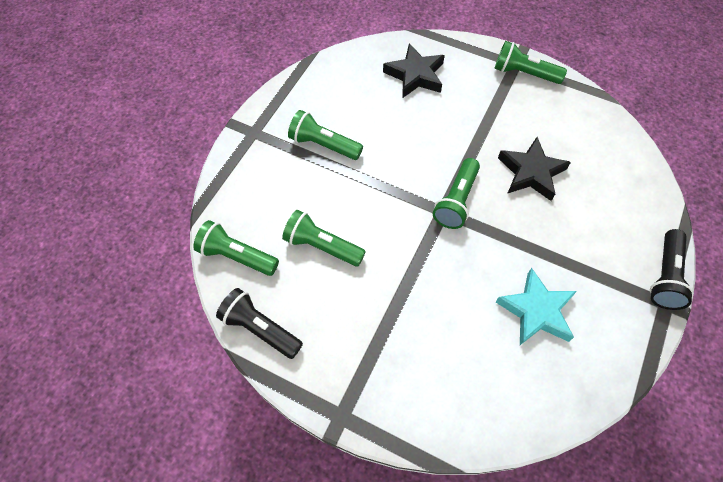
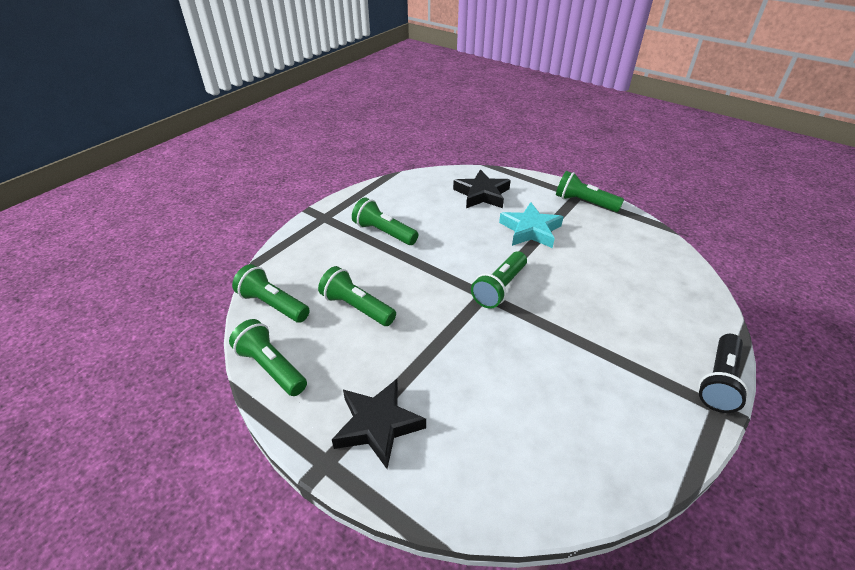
camera: 10 degrees right, 20 degrees down
black flashlight [216,288,303,359] -> green flashlight [229,319,307,396]
turquoise star [496,268,577,345] -> turquoise star moved to [499,202,563,248]
black star [498,137,571,201] -> black star moved to [332,379,426,469]

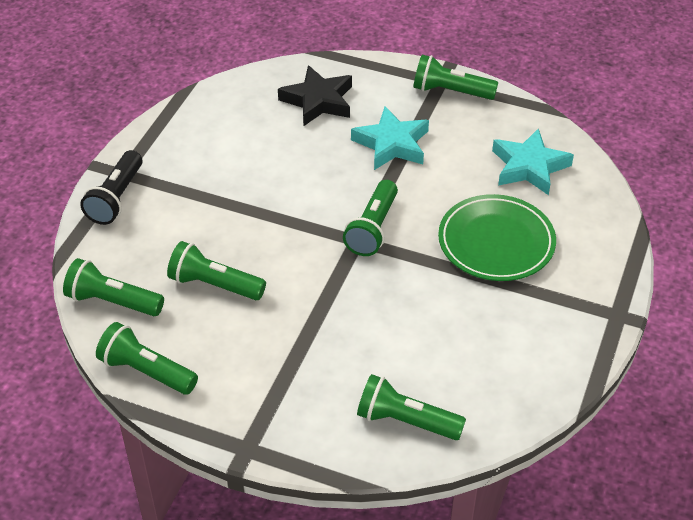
camera: 15 degrees left, 5 degrees up
black star [332,379,426,469] -> none
green flashlight [352,197,419,245] -> green flashlight moved to [357,374,466,440]
black flashlight [699,334,749,413] -> black flashlight moved to [80,150,142,225]
none -> green plate [438,194,556,281]
none -> turquoise star [492,128,574,195]

